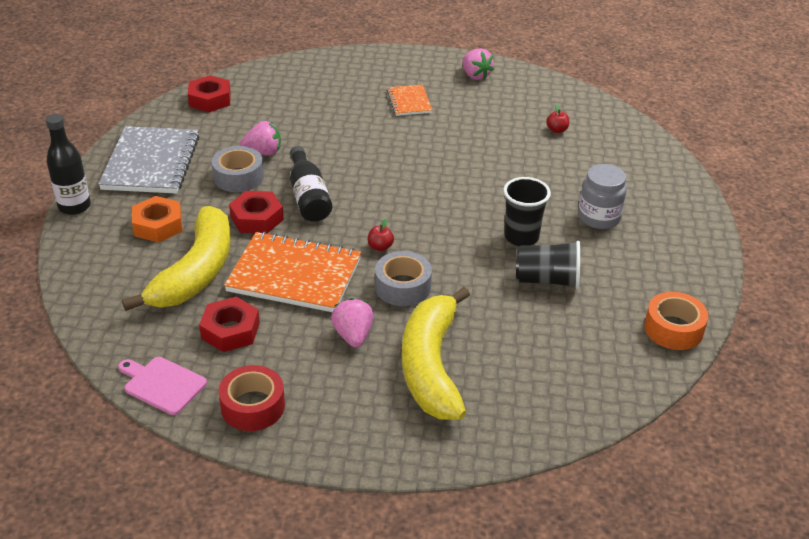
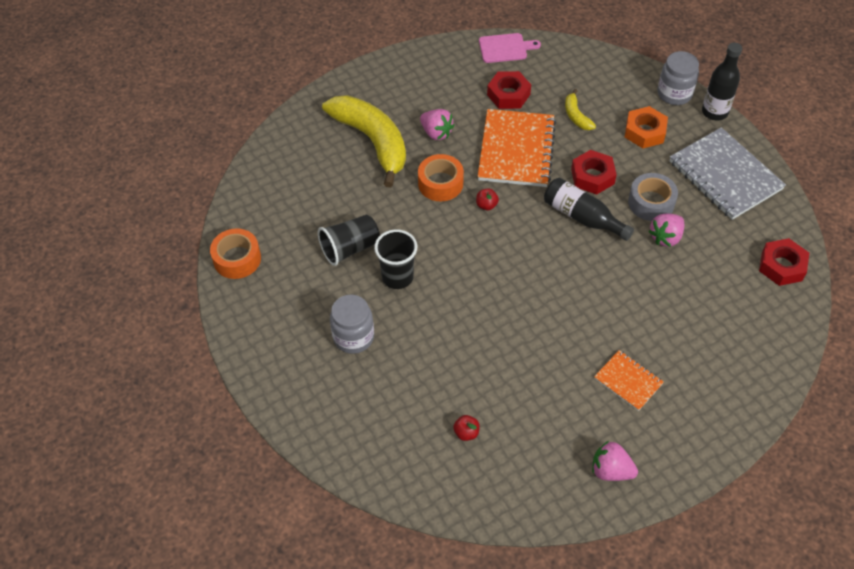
camera: 145 degrees right, 15 degrees up
yellow banana [122,206,231,311] -> yellow banana [565,89,596,130], size x0.44
red tape [218,365,285,431] -> none
orange notebook [224,232,361,312] -> orange notebook turned 60 degrees counterclockwise [477,109,556,187]
grey tape [375,251,432,306] -> orange tape [418,154,464,201]
none -> grey jar [658,51,699,105]

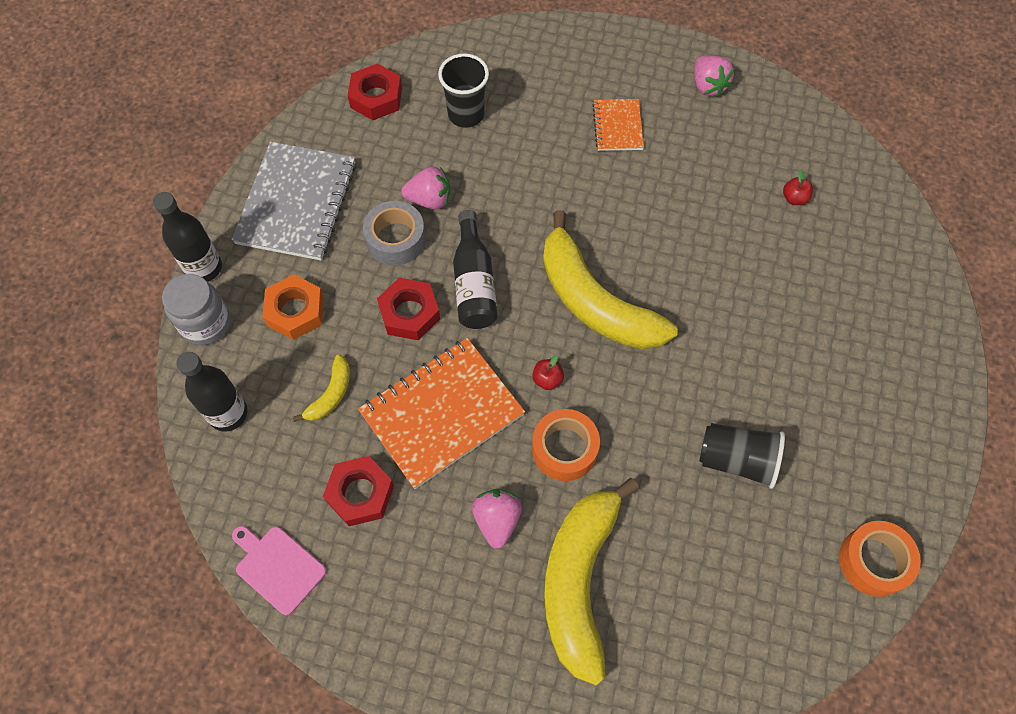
camera: 135 degrees left, 10 degrees up
grey jar [330,295,374,354] -> none
black cup [374,229,417,289] -> black cup moved to [438,53,489,128]
none -> black bottle [176,352,248,432]
none -> yellow banana [543,210,678,350]

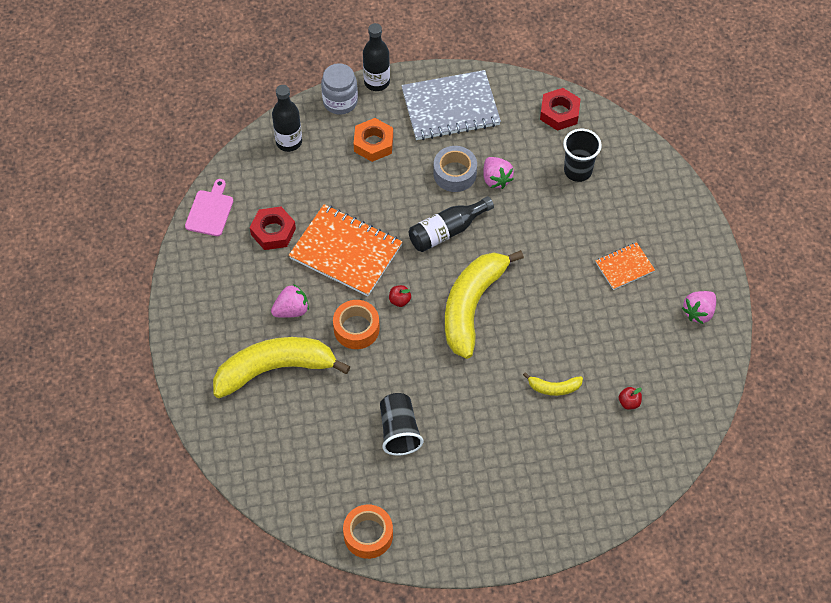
camera: 65 degrees right, 5 degrees down
yellow banana [293,354,350,422] -> yellow banana moved to [523,372,583,396]
red nut [377,278,440,340] -> none

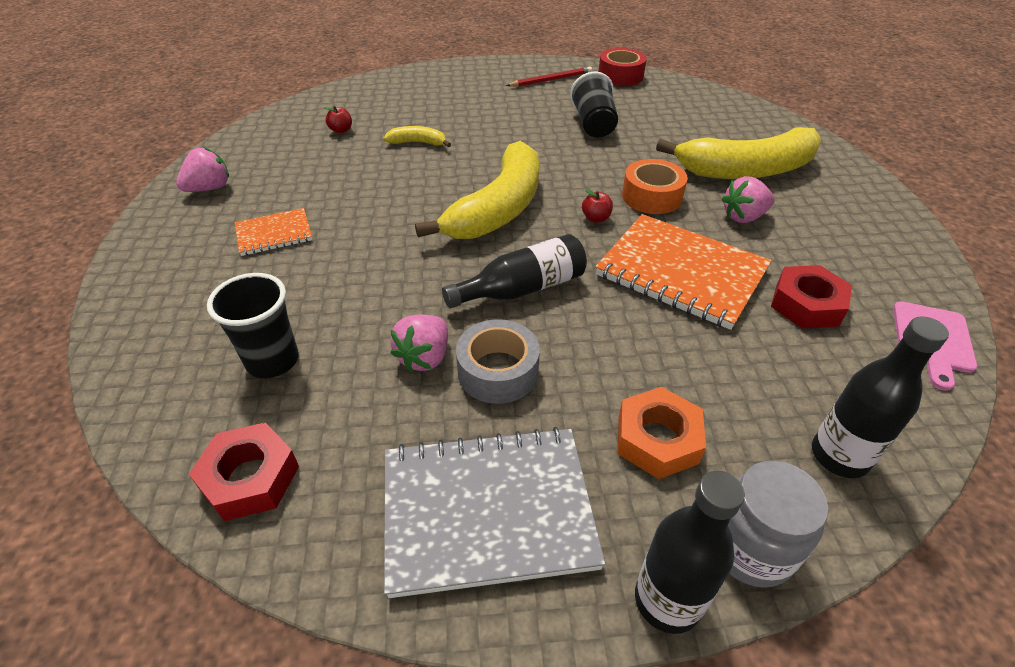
camera: 175 degrees left, 15 degrees down
orange tape [343,505,393,559] -> red tape [599,48,647,86]
pink strawberry [483,157,514,189] -> pink strawberry turned 135 degrees counterclockwise [390,314,448,372]
none -> red pencil [506,67,592,87]

